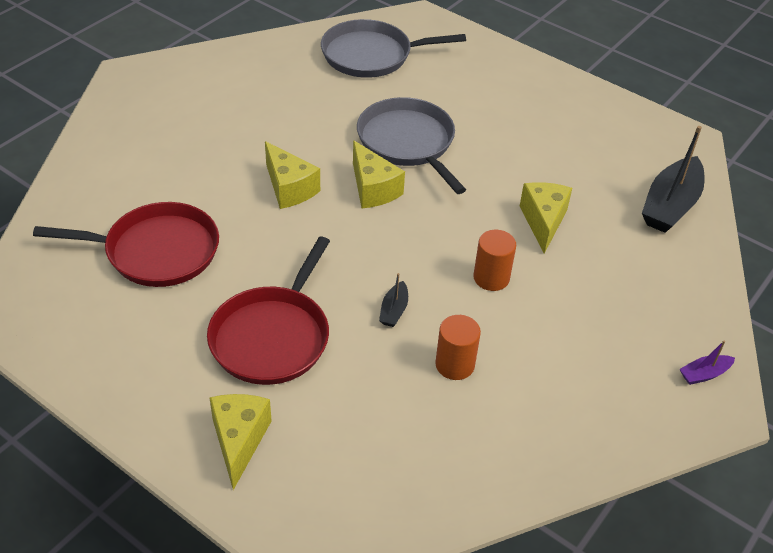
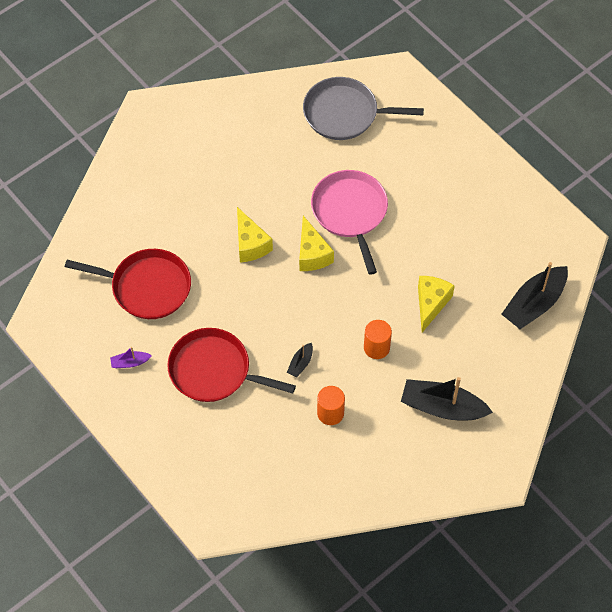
camera: 15 degrees right, 15 degrees up
red pan [207,236,330,385] -> red pan turned 75 degrees clockwise [167,328,296,402]
yellow cheese [209,394,271,490] -> none
grey pan [357,97,466,194] -> pink pan [311,170,388,275]
purple boat [679,340,735,385] -> purple boat moved to [110,347,152,368]
none -> black boat [401,377,493,420]

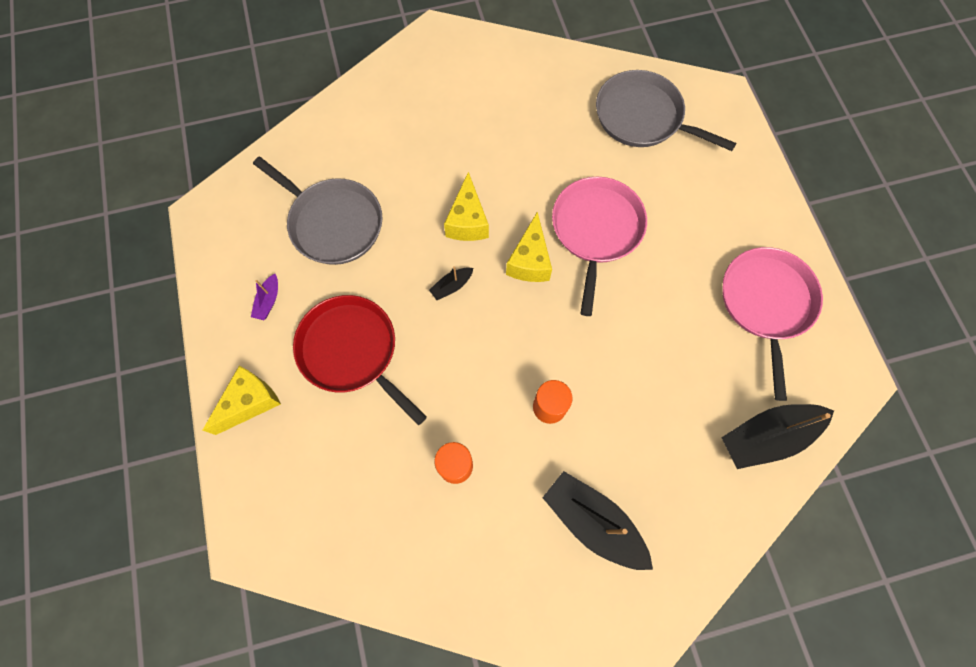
camera: 25 degrees right, 10 degrees up
red pan [65,249,191,319] -> grey pan [253,157,382,265]
purple boat [110,347,152,368] -> purple boat turned 90 degrees counterclockwise [251,274,278,320]
black boat [287,343,313,378] -> black boat moved to [429,266,473,300]
yellow cheese [418,276,455,332] -> yellow cheese moved to [203,366,281,435]
none -> pink pan [722,247,823,401]

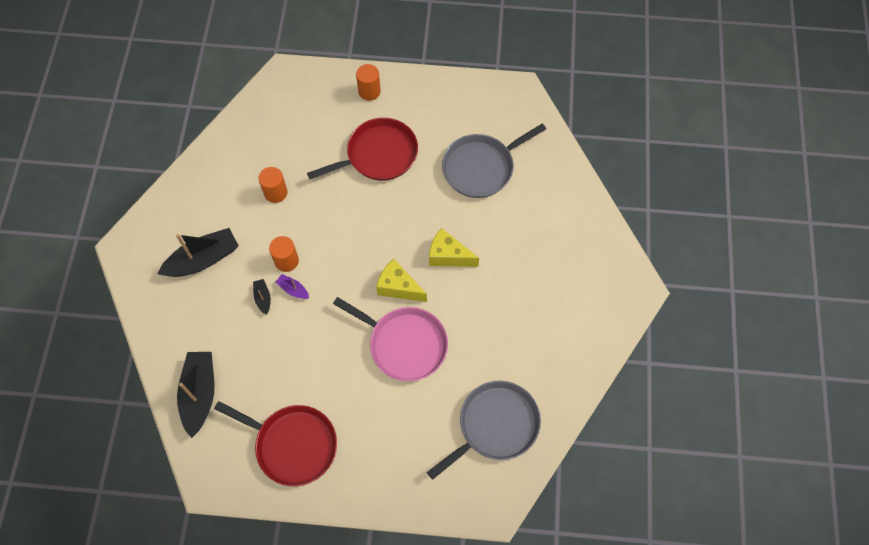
camera: 110 degrees right, 5 degrees down
yellow cheese [203,366,281,435] -> orange cylinder [356,64,381,101]
purple boat [251,274,278,320] -> purple boat moved to [276,274,309,299]
black boat [429,266,473,300] -> black boat moved to [253,279,271,315]
pink pan [722,247,823,401] -> red pan [214,401,337,486]

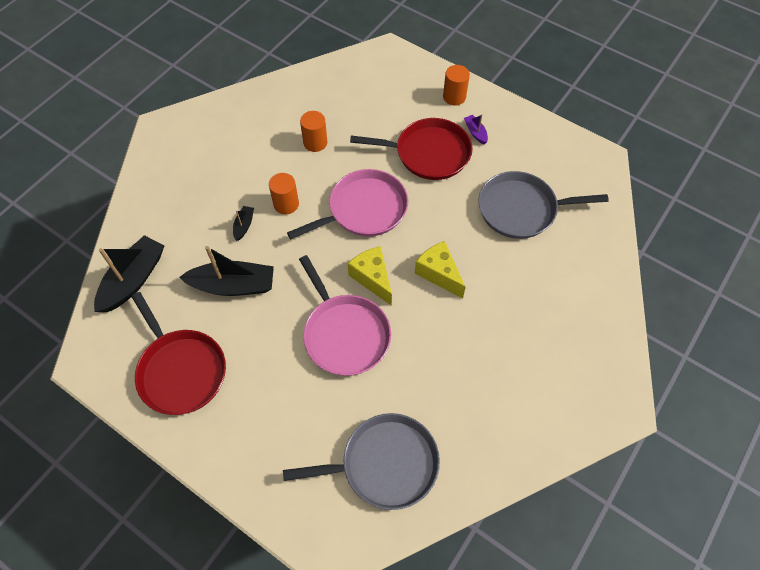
camera: 30 degrees right, 5 degrees down
black boat [158,228,239,277] -> black boat moved to [179,246,274,296]
purple boat [276,274,309,299] -> purple boat moved to [464,114,488,144]
none -> pink pan [287,169,408,239]

